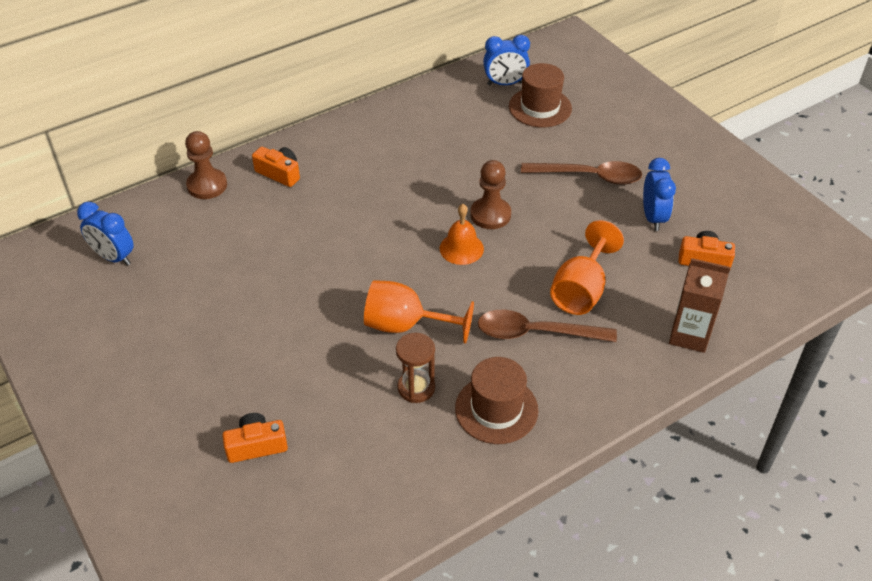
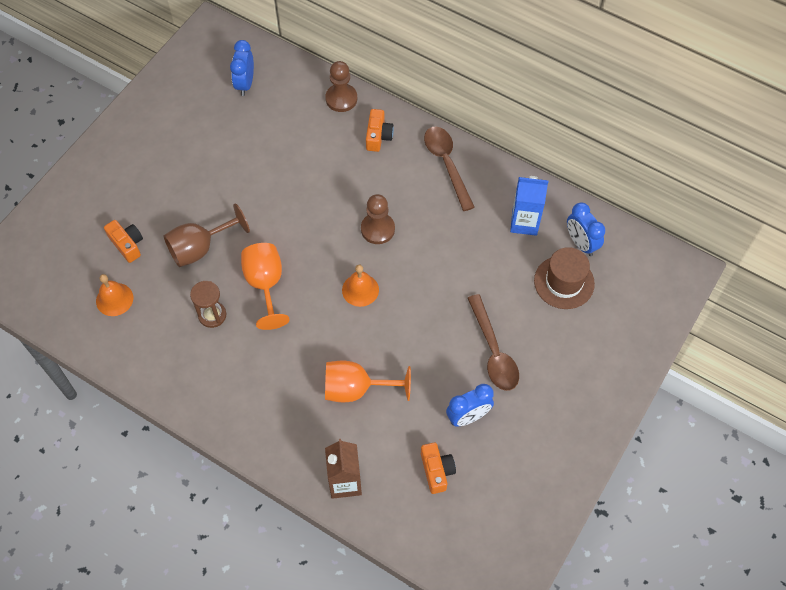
camera: 65 degrees right, 15 degrees up
brown hat [455,357,538,444] -> none
brown pawn [470,160,511,229] -> brown pawn moved to [361,194,395,244]
brown spoon [478,310,617,342] -> brown spoon moved to [424,127,475,211]
none -> orange bell [96,274,133,316]
none -> brown goblet [164,203,250,267]
none -> blue carton [510,176,548,236]

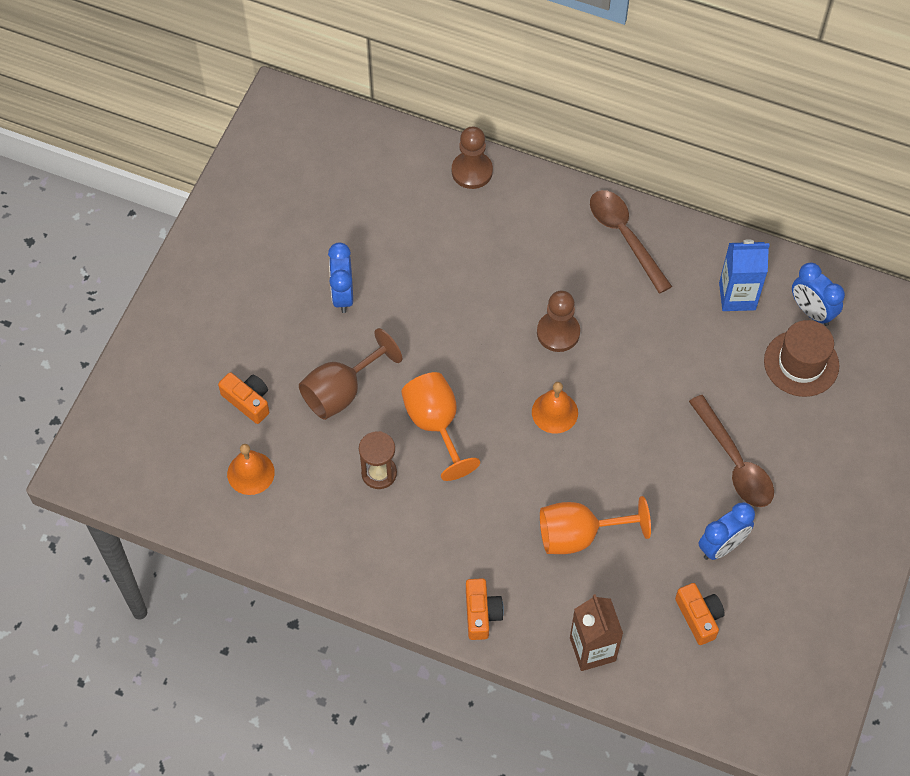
camera: 10 degrees left, 0 degrees up
blue clock [230,40,254,96] -> blue clock moved to [328,242,353,313]
orange camera [366,109,394,152] -> orange camera moved to [466,578,504,640]

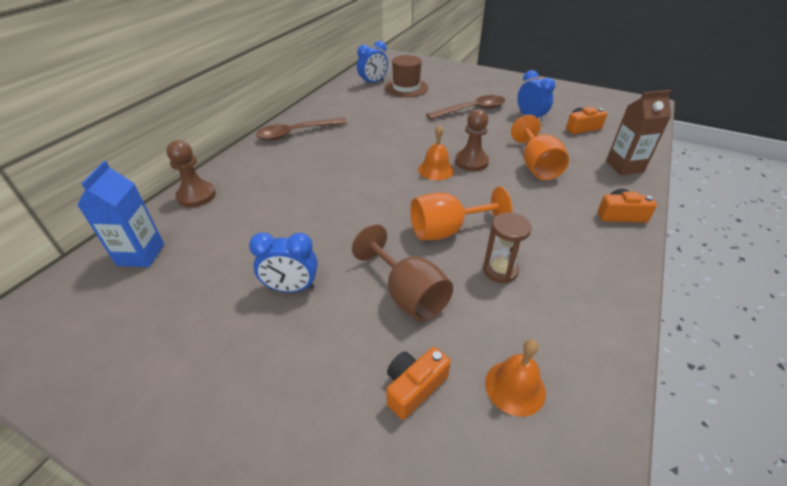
camera: 85 degrees left, 20 degrees down
brown pawn [537,290,580,352] -> brown pawn moved to [455,109,489,171]
blue carton [719,239,770,311] -> blue carton moved to [77,161,164,267]

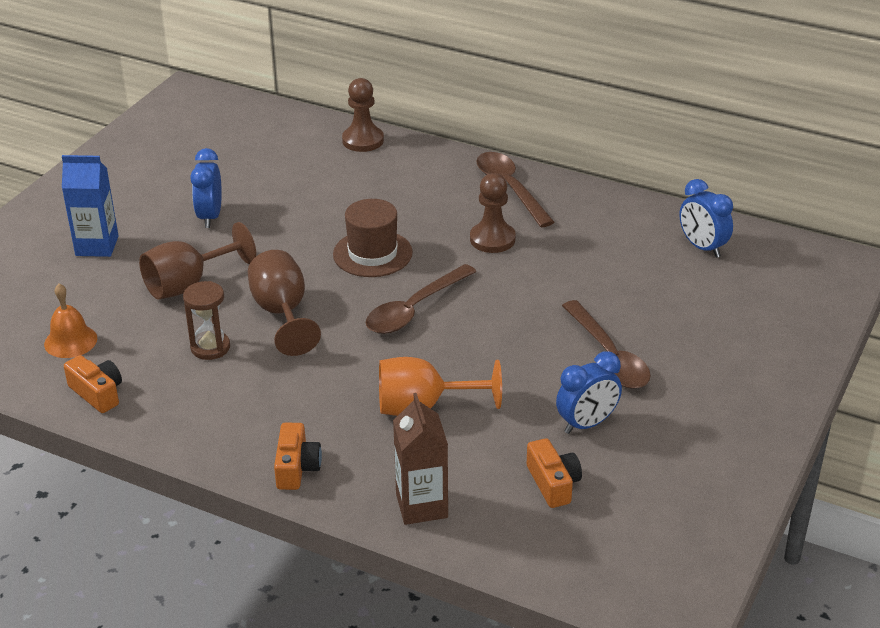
camera: 90 degrees right, 5 degrees down
blue carton [77,161,164,267] -> blue carton moved to [62,155,119,257]
brown hat [384,55,428,97] -> brown hat moved to [333,199,413,277]
orange camera [386,347,451,420] -> orange camera moved to [64,355,122,413]
orange goblet [411,187,512,240] -> brown goblet [248,250,321,356]
orange bell [418,125,454,180] -> brown spoon [366,264,477,334]
brown pawn [455,109,489,171] -> brown pawn moved to [470,173,516,253]

